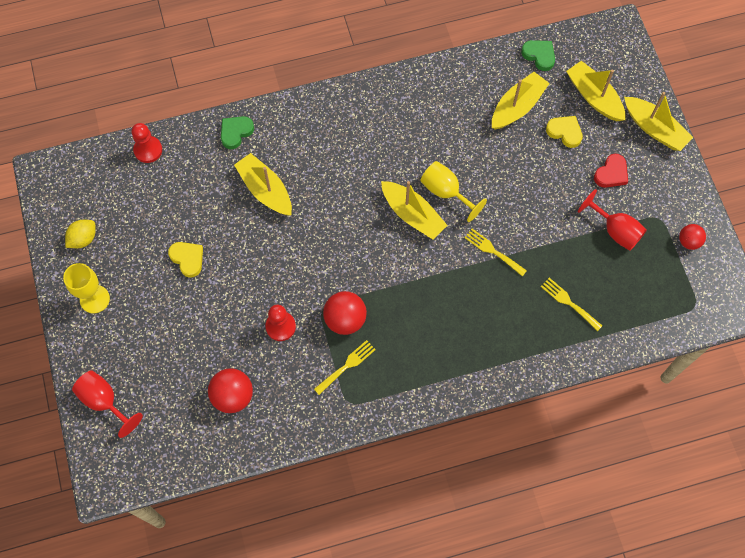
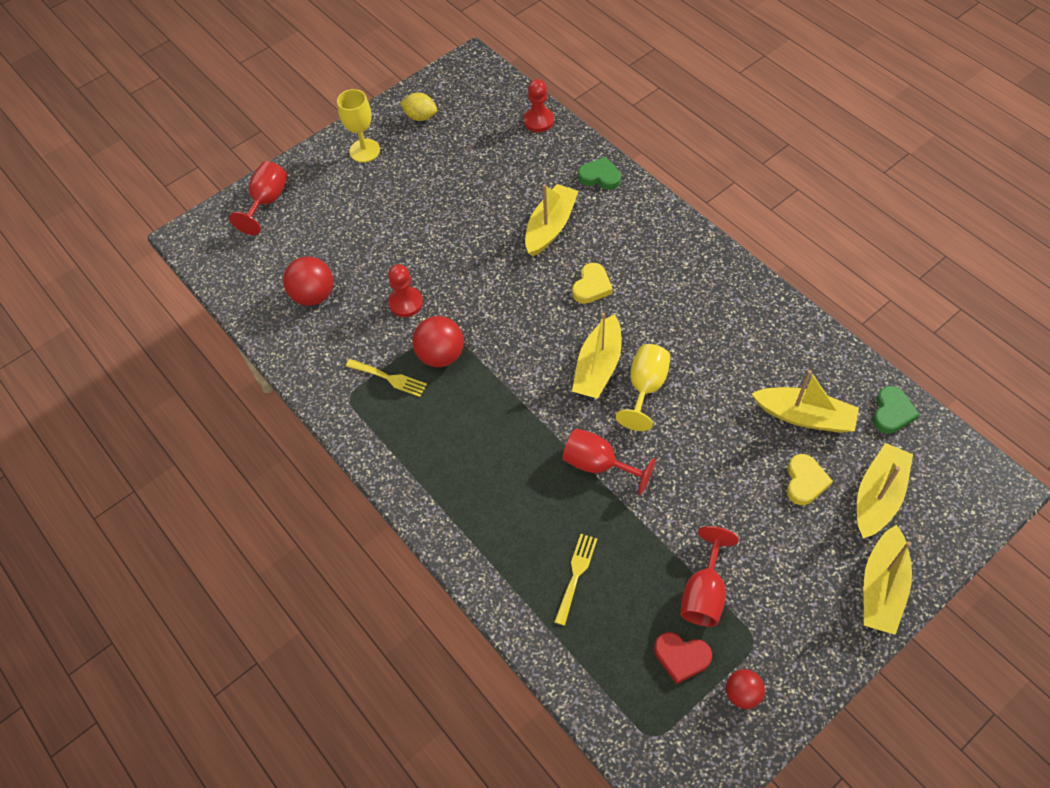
camera: 70 degrees right, 10 degrees down
yellow heart [168,242,203,278] -> yellow heart moved to [572,263,613,304]
yellow fork [464,229,527,276] -> red goblet [563,428,656,495]
red heart [594,154,628,188] -> red heart moved to [654,632,712,684]

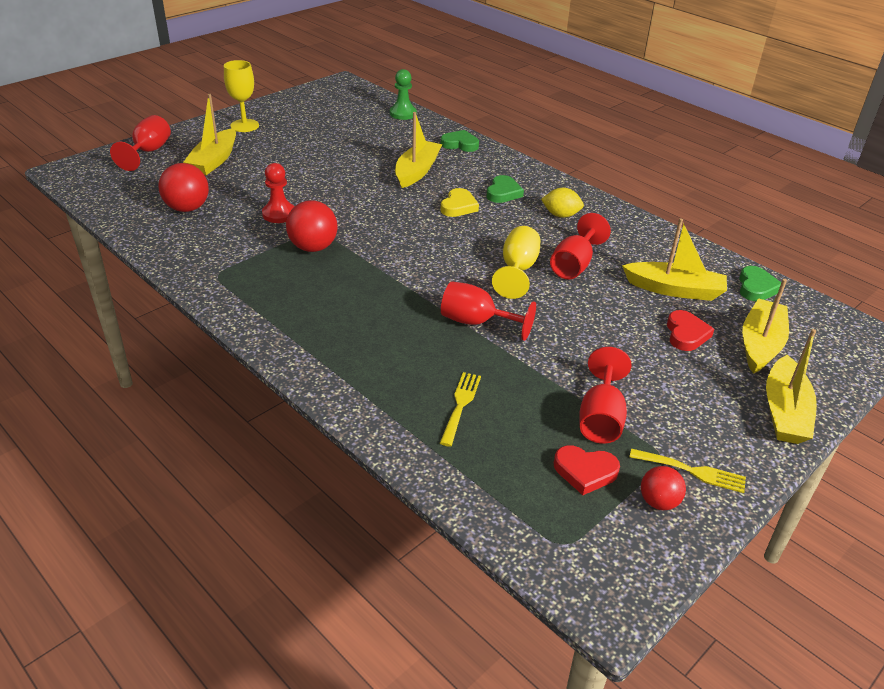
camera: 10 degrees left, 20 degrees down
yellow fork [346,359,427,397] -> yellow fork moved to [630,449,746,493]
yellow lemon [400,93,437,121] -> yellow lemon moved to [541,188,584,218]
red pawn [524,79,554,132] -> green pawn [390,69,417,120]
yellow boat [572,312,622,399] -> yellow boat moved to [183,94,236,175]
yellow heart [787,454,833,505] -> red heart [667,310,714,351]
none -> green heart [487,175,524,203]
none -> red goblet [550,213,611,280]

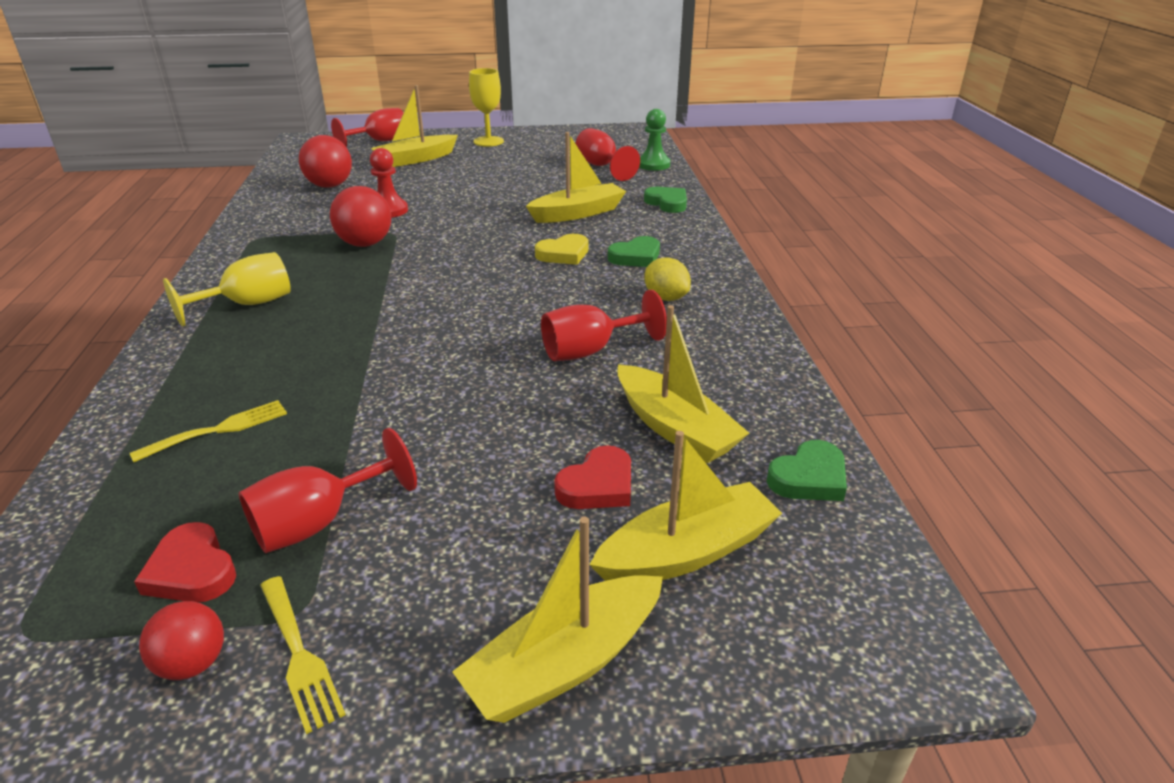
camera: 40 degrees right, 5 degrees down
red goblet [441,282,536,341] -> red goblet moved to [576,128,640,181]
yellow goblet [492,226,540,299] -> yellow goblet moved to [163,252,291,327]

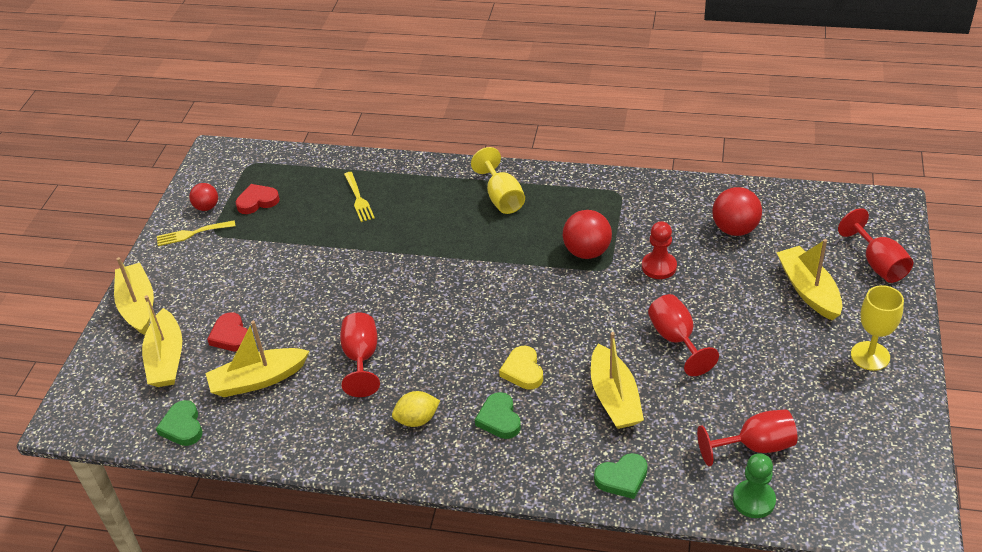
camera: 110 degrees right, 10 degrees up
red goblet [239,428,417,553] -> red goblet moved to [648,294,719,376]

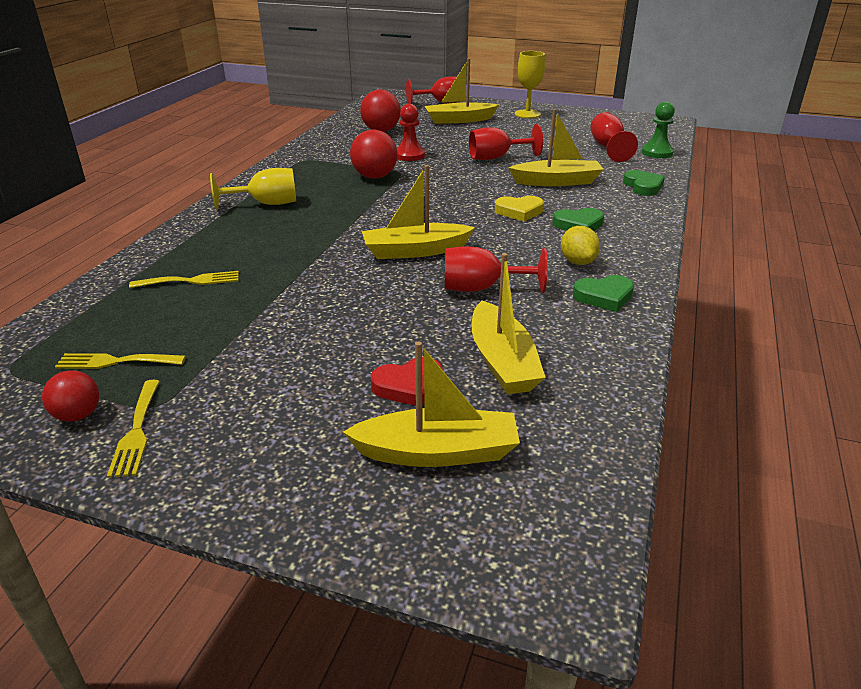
camera: 85 degrees left, 10 degrees down
yellow boat [114,257,154,335] -> yellow boat moved to [362,165,475,259]
green heart [156,400,202,446] -> green heart moved to [573,275,634,312]
red heart [236,184,280,214] -> yellow fork [55,353,186,369]

